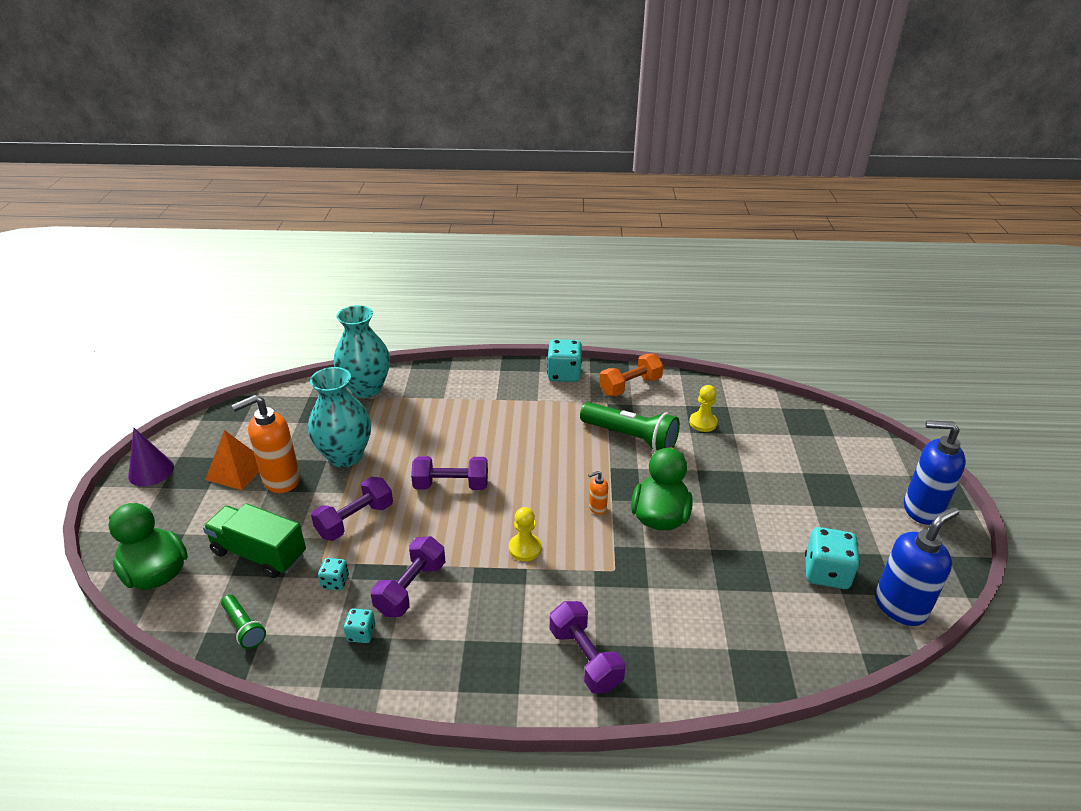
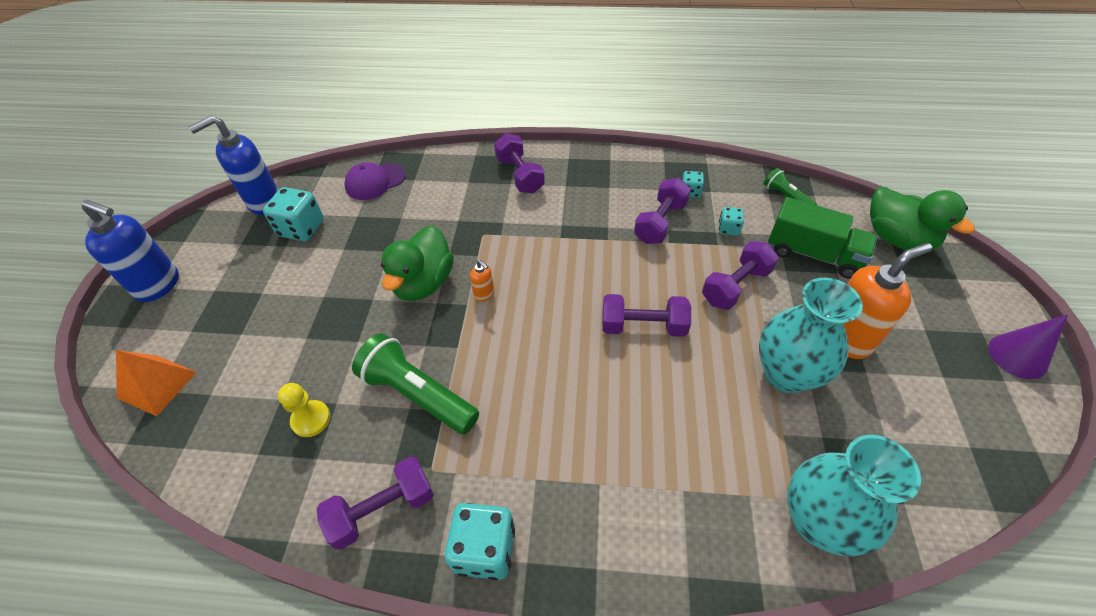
camera: 175 degrees left, 15 degrees up
orange pyramid [205,430,259,490] -> orange pyramid moved to [116,350,197,416]
yellow pawn [509,507,541,561] -> none
orange soap dispenser [588,471,608,515] -> orange soap dispenser turned 60 degrees clockwise [470,260,494,302]
orange dumbbell [599,354,664,396] -> purple dumbbell [317,456,434,550]
none -> purple cap [345,162,405,200]

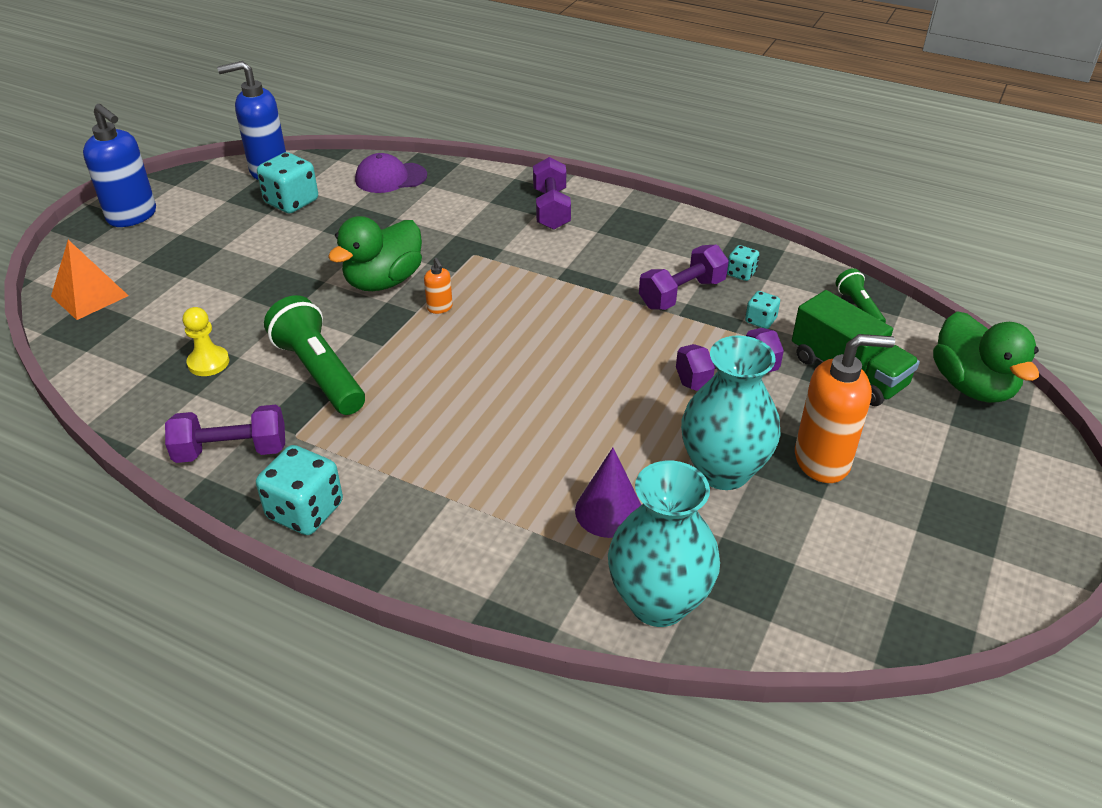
camera: 20 degrees right, 10 degrees down
purple dumbbell [602,294,691,337] -> none
purple cone [988,314,1068,379] -> purple cone moved to [575,448,641,538]

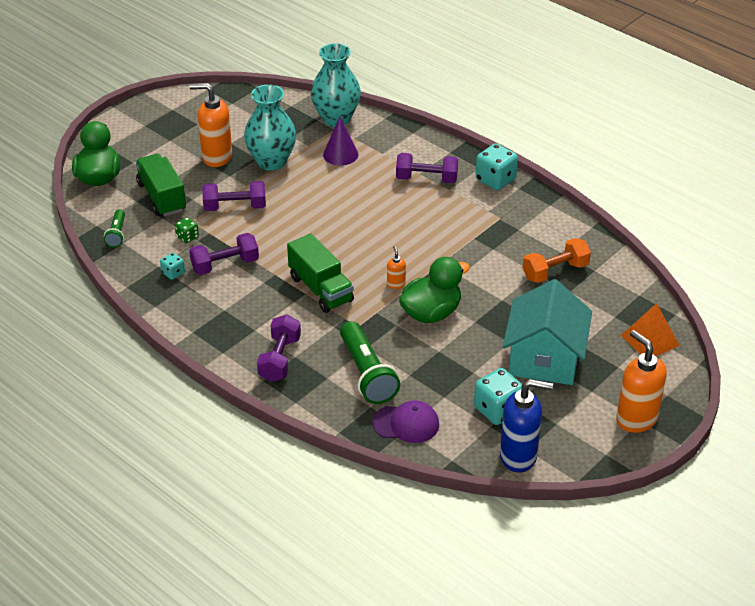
camera: 165 degrees left, 0 degrees up
blue soap dispenser [83,104,156,227] -> orange soap dispenser [616,330,667,433]
purple dumbbell [165,405,285,463] -> purple dumbbell moved to [396,153,458,183]
yellow pawn [183,307,229,376] -> orange dumbbell [523,238,591,283]
green flashlight [264,295,365,415] -> green flashlight moved to [340,321,400,404]
turquoise dice [745,291,780,329] -> green dice [175,217,199,243]
none -> green truck [287,234,354,313]
none -> turquoise house [503,279,592,385]

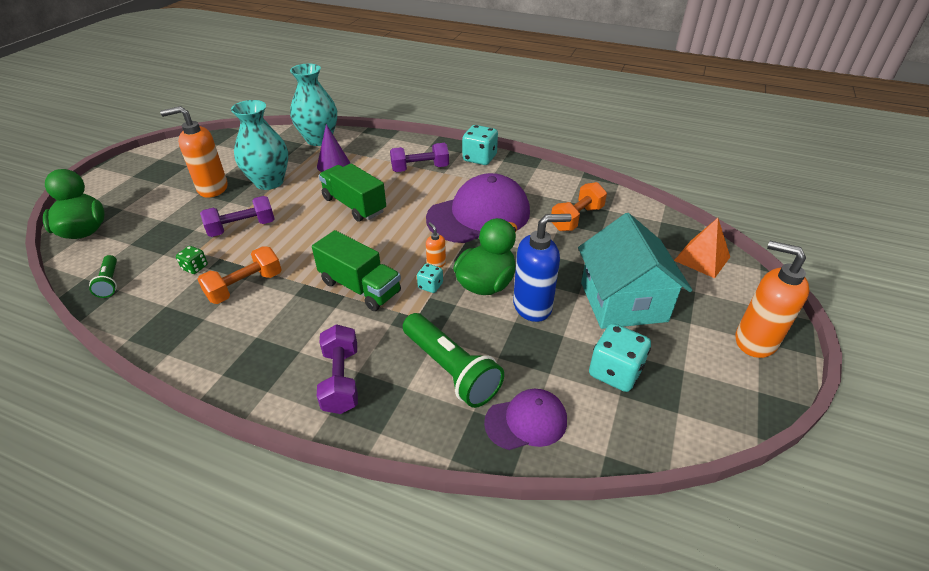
camera: 20 degrees left, 0 degrees up
green truck [135,154,186,216] -> green truck moved to [319,163,386,222]
turquoise dice [160,253,185,280] -> turquoise dice moved to [417,264,443,293]
purple dumbbell [189,233,259,275] -> orange dumbbell [198,246,282,304]
blue soap dispenser [500,379,553,473] -> blue soap dispenser moved to [513,214,572,322]
none -> purple cap [426,173,530,243]

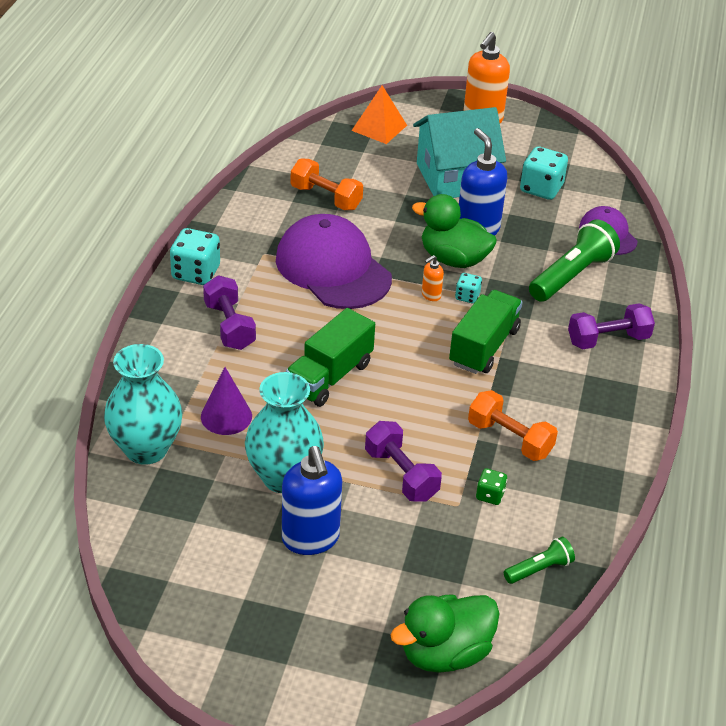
camera: 100 degrees left, 0 degrees up
orange soap dispenser [160,106,228,198] -> blue soap dispenser [282,446,342,555]

